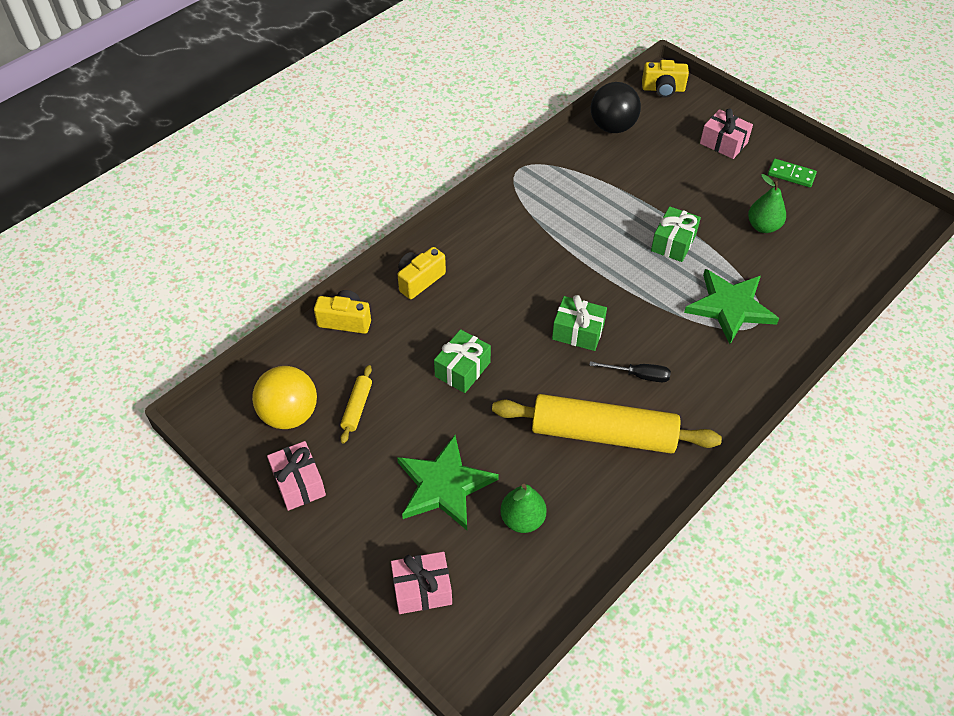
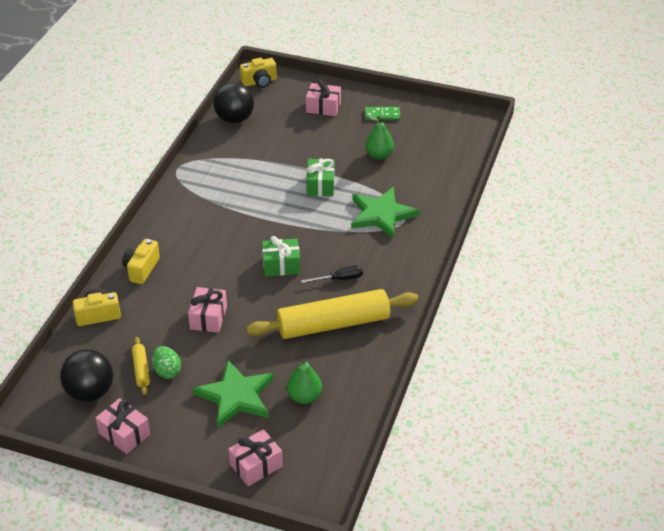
camera: 25 degrees left, 10 degrees down
yellow ball [252,366,317,429] -> black ball [60,349,113,402]
green gift [434,329,491,393] -> pink gift [188,287,227,333]
none -> green egg [152,346,181,379]

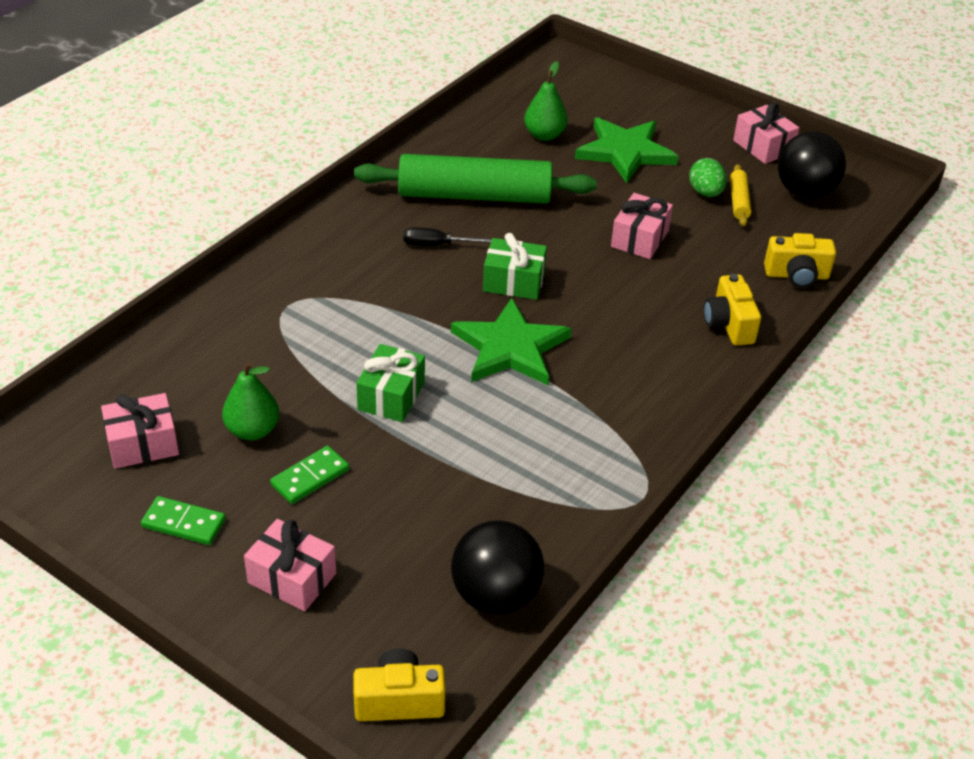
camera: 165 degrees left, 0 degrees up
yellow camera [122,239,160,284] -> yellow camera turned 135 degrees clockwise [704,274,761,345]
pink gift [228,429,283,486] -> pink gift moved to [101,393,179,469]
yellow rolling pin [246,289,419,339] -> green rolling pin [354,154,597,203]
green star [351,187,419,238] -> green star moved to [451,298,572,385]
none -> green domino [270,446,349,504]

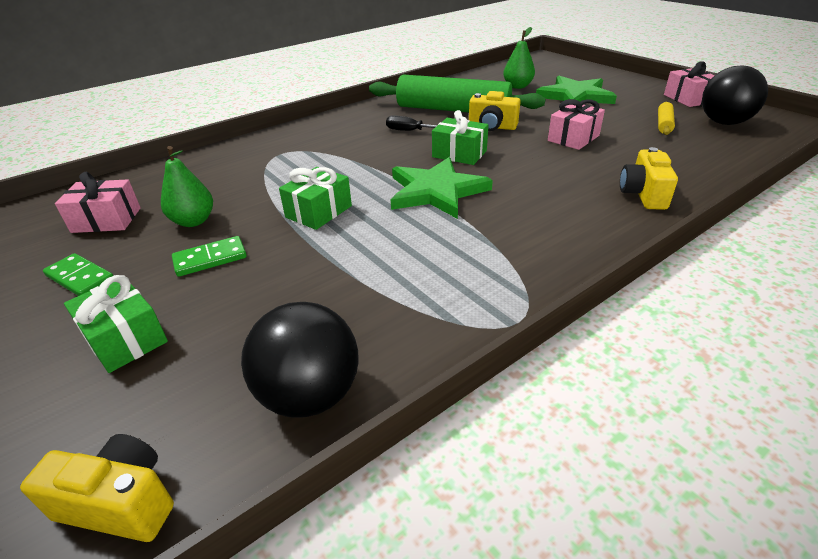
camera: 20 degrees right, 5 degrees down
pink gift [244,519,336,611] -> green gift [64,275,168,373]
green egg [689,158,727,197] -> none
yellow camera [764,233,836,288] -> yellow camera moved to [469,91,521,131]

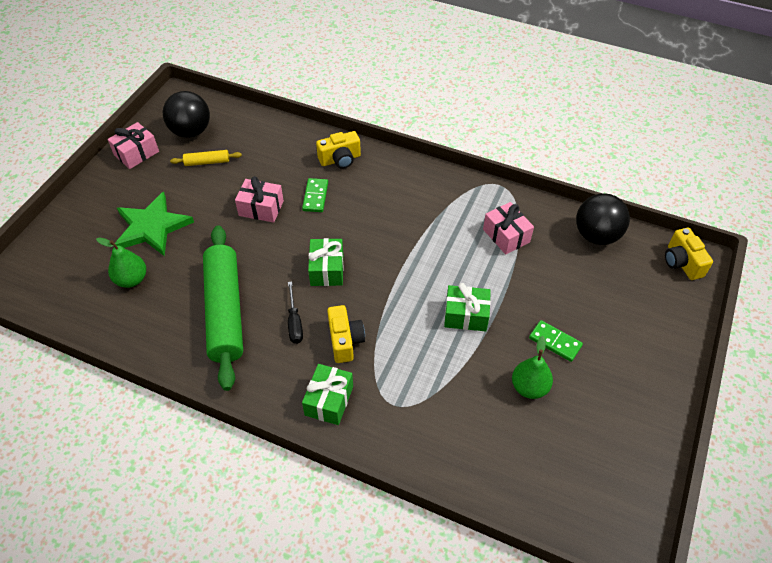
camera: 120 degrees left, 15 degrees up
green domino [43,253,114,296] -> green domino moved to [302,178,328,212]
pink gift [55,172,141,233] -> pink gift moved to [483,202,534,255]
green gift [64,275,168,373] -> green gift moved to [302,364,353,425]
green star [391,157,493,219] -> none
yellow camera [469,91,521,131] -> yellow camera moved to [327,305,365,363]

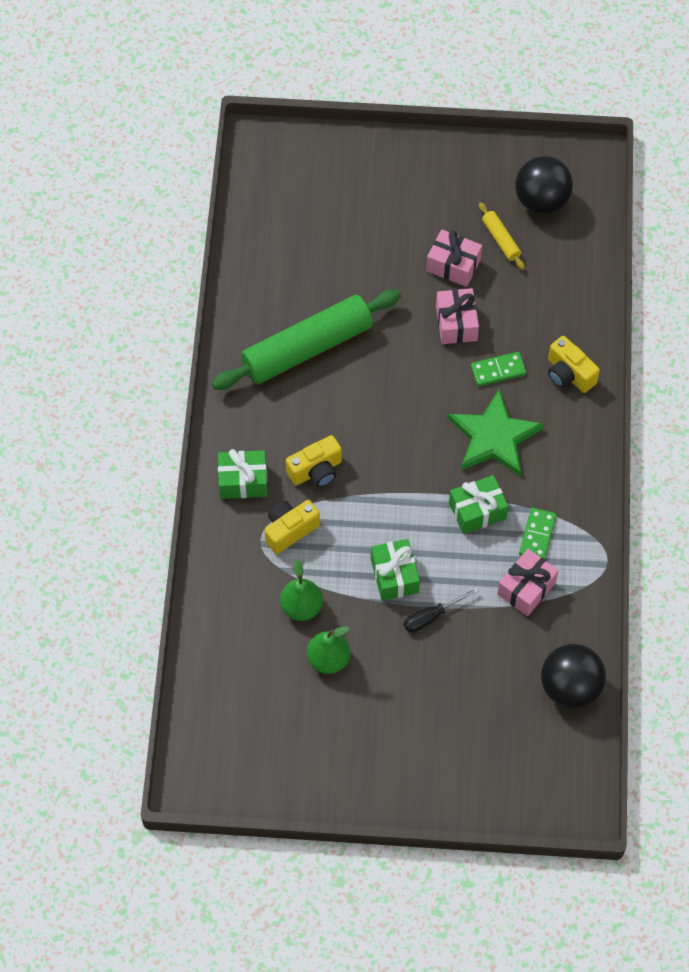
camera: 70 degrees right, 10 degrees up
green pear [96,238,146,288] -> green pear moved to [280,559,323,621]
pink gift [108,122,159,169] -> pink gift moved to [426,229,482,287]
green star [115,192,194,256] -> green star moved to [448,389,544,477]
black screwdriver [288,281,303,344] -> black screwdriver moved to [404,587,479,632]
green gift [308,238,344,286] -> green gift moved to [449,475,508,534]
green domino [529,320,583,362] -> green domino moved to [519,508,557,559]
yellow camera [665,228,713,280] -> yellow camera moved to [264,500,320,554]

